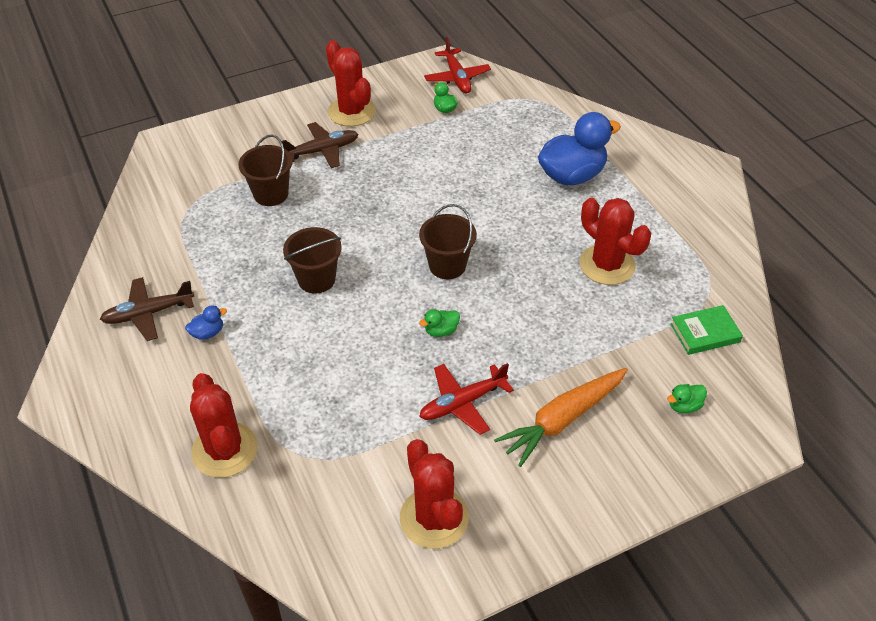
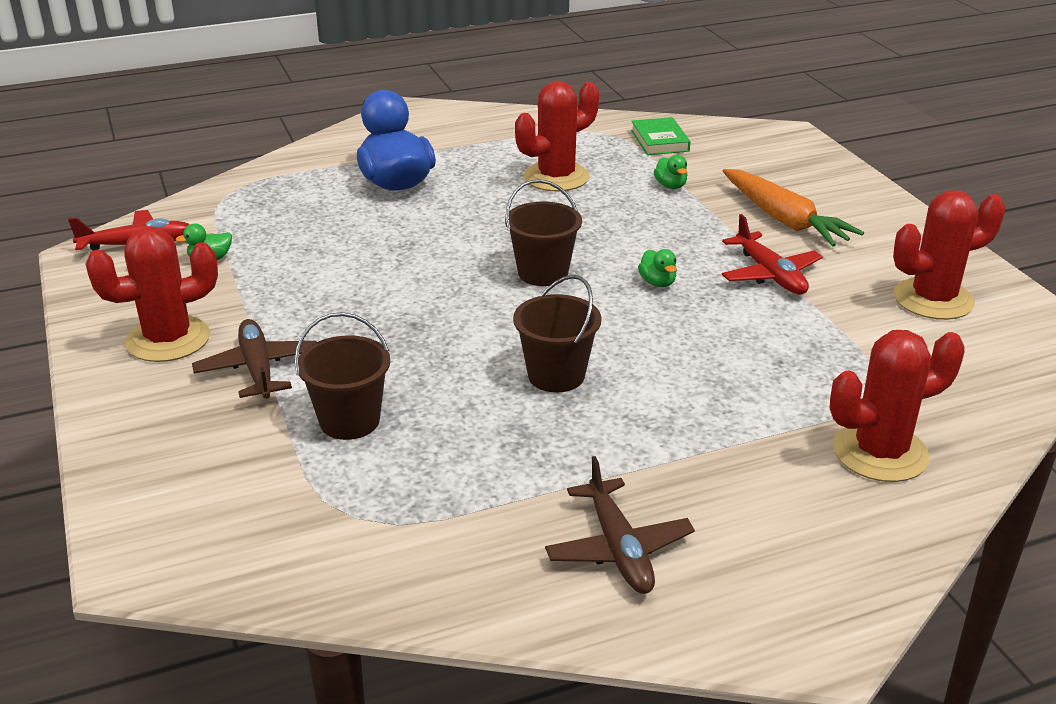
camera: 85 degrees left, 15 degrees down
blue duck [185,306,227,340] -> none
green duck [667,384,707,413] -> green duck moved to [654,155,688,189]

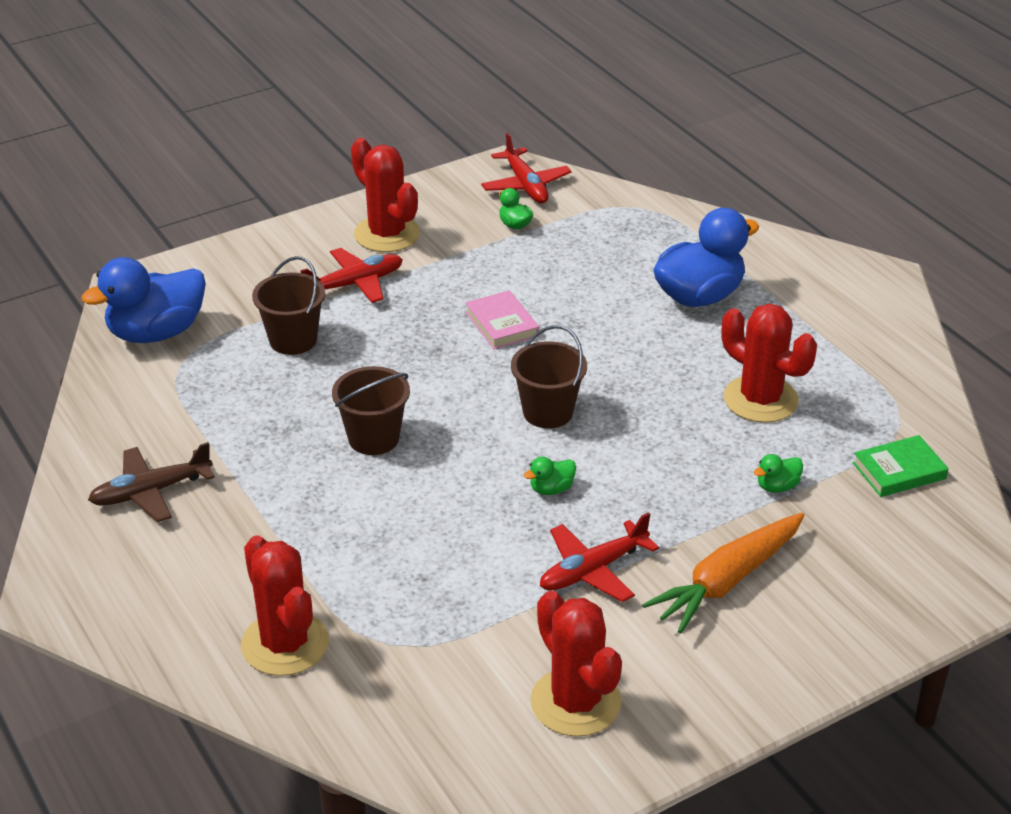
camera: 80 degrees right, 5 degrees up
brown plane [192,319,317,399] -> red plane [300,248,403,303]
none -> blue duck [82,257,206,343]
none -> pink book [465,290,539,349]

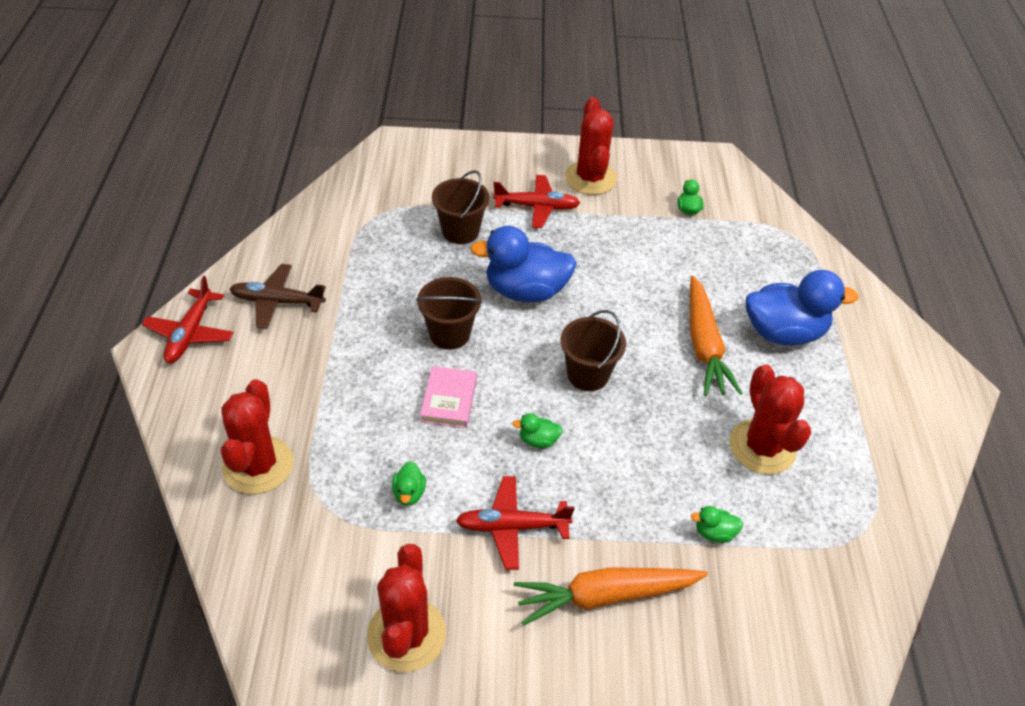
camera: 30 degrees right, 10 degrees up
blue duck [82,257,206,343] -> blue duck moved to [470,226,577,302]
pink book [465,290,539,349] -> pink book moved to [420,366,477,428]
red plane [481,133,571,203] -> red plane moved to [142,276,234,363]
green book [852,435,949,497] -> none
none -> green duck [392,462,426,506]
none -> orange carrot [690,276,743,396]

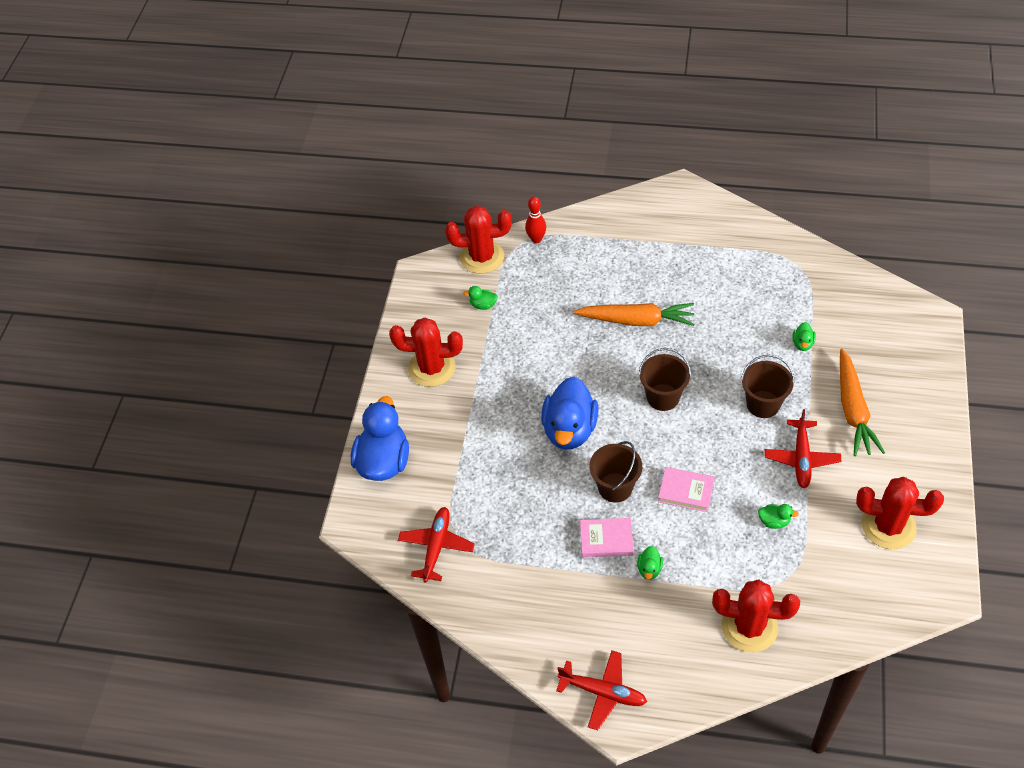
camera: 75 degrees left, 5 degrees up
brown plane [229,264,326,329] -> none
brown bucket [432,170,489,244] -> brown bucket moved to [741,355,794,418]
red plane [493,175,580,228] -> red plane moved to [398,507,475,583]
green duck [512,413,562,448] -> green duck moved to [637,546,663,580]
red cactus [729,364,811,474] -> red cactus moved to [445,206,512,274]
blue duck [746,270,859,345] -> blue duck moved to [351,396,409,481]
none -> red bowling pin [525,196,546,243]
none -> pink book [580,518,634,557]

